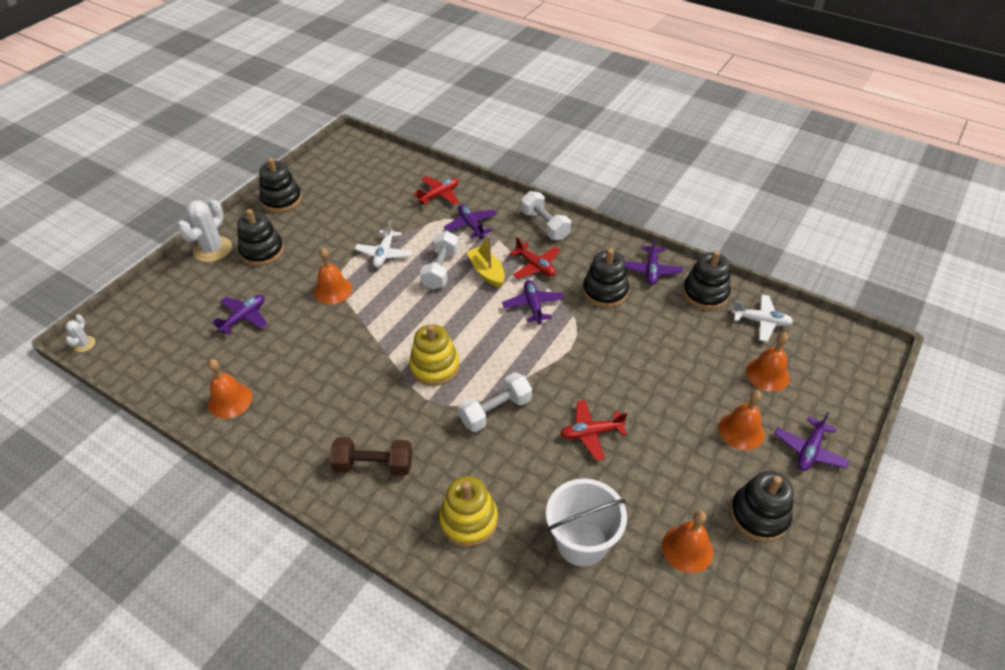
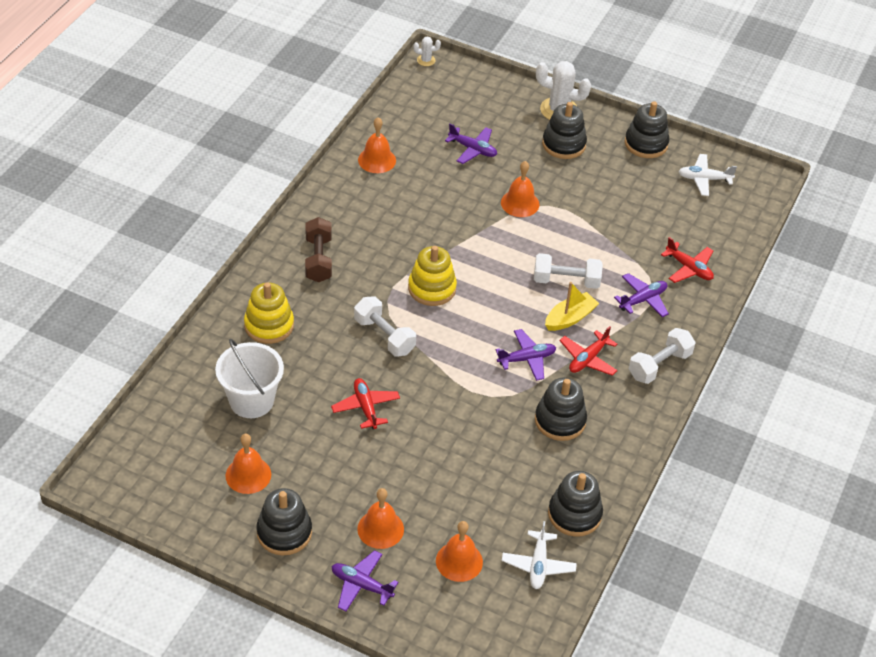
camera: 80 degrees right, 0 degrees up
white plane [355,221,413,268] -> white plane moved to [678,154,737,196]
purple plane [625,236,683,285] -> none

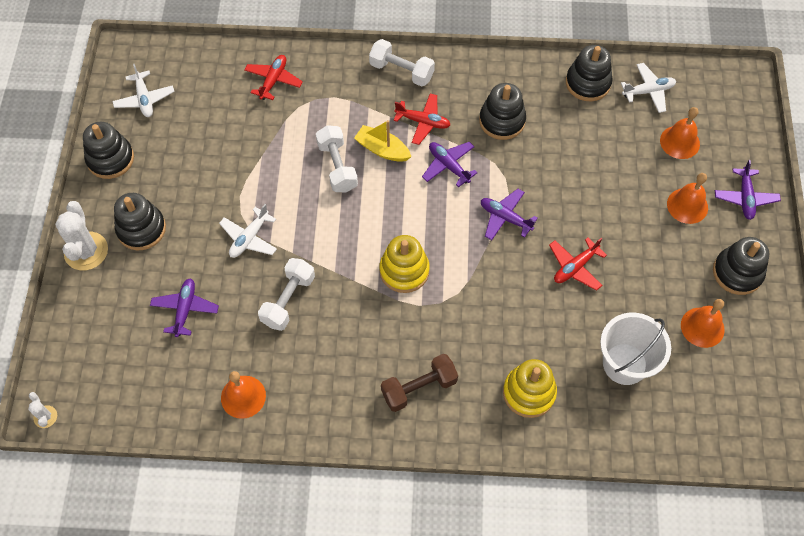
camera: 110 degrees left, 15 degrees up
white dumbbell [354,296,416,356] -> white dumbbell moved to [258,258,315,331]
orange bell [501,161,540,217] -> white plane [219,204,277,258]
purple plane [614,273,669,317] -> purple plane moved to [481,189,538,240]

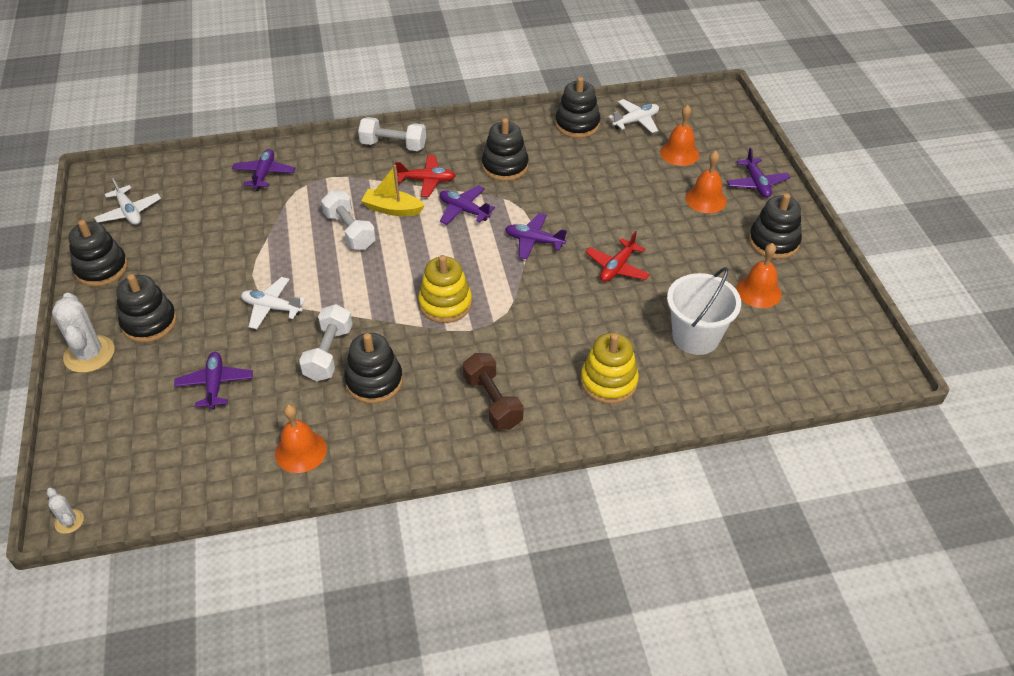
camera: 15 degrees left, 15 degrees down
white plane [219,204,277,258] -> white plane turned 90 degrees clockwise [241,277,306,329]
red plane [244,55,303,100] -> purple plane [232,149,295,191]
brown dumbbell [381,354,458,412] -> brown dumbbell turned 75 degrees counterclockwise [463,353,524,430]
none -> black stacking toy [345,333,403,404]

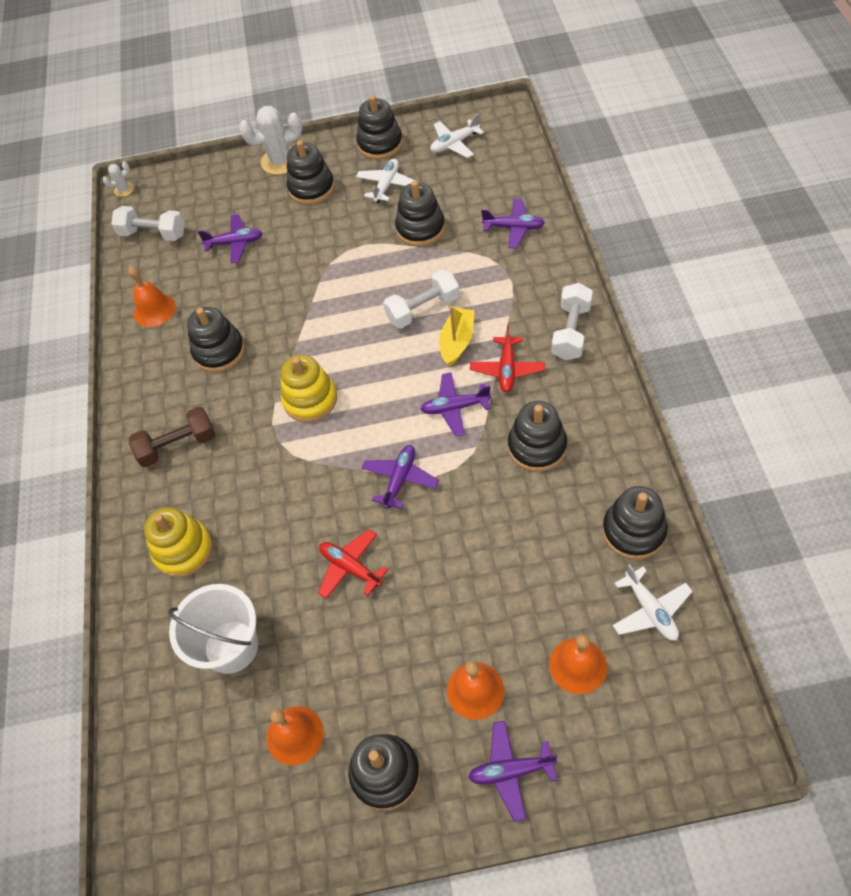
camera: 100 degrees right, 10 degrees up
white plane [241,277,306,329] -> white plane moved to [356,159,415,203]
white dumbbell [299,304,352,381] -> white dumbbell moved to [111,206,185,241]
purple plane [440,185,495,225] -> purple plane turned 135 degrees counterclockwise [421,373,491,437]
none -> black stacking toy [395,181,445,246]

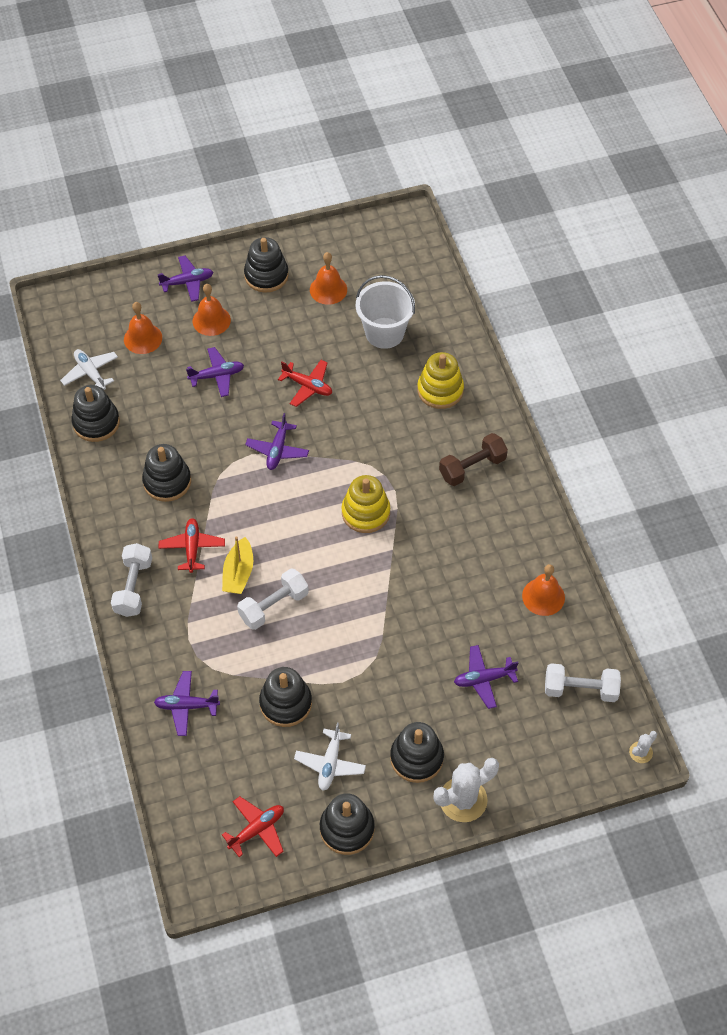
camera: 165 degrees right, 0 degrees up
black stacking toy [187,307,245,372] -> none
purple plane [421,373,491,437] -> purple plane moved to [186,347,244,397]
white plane [431,113,484,158] -> red plane [222,796,284,857]

